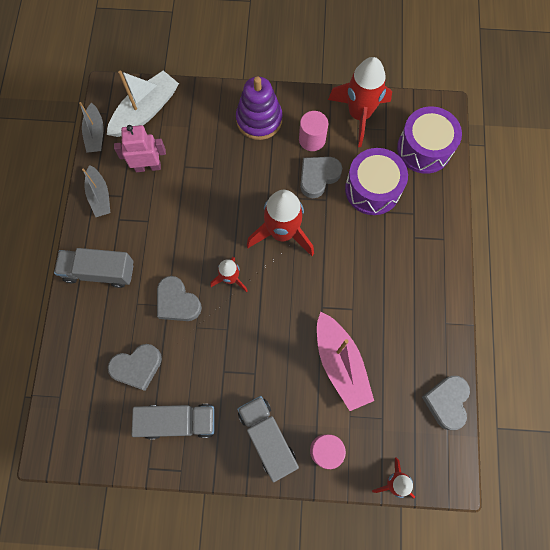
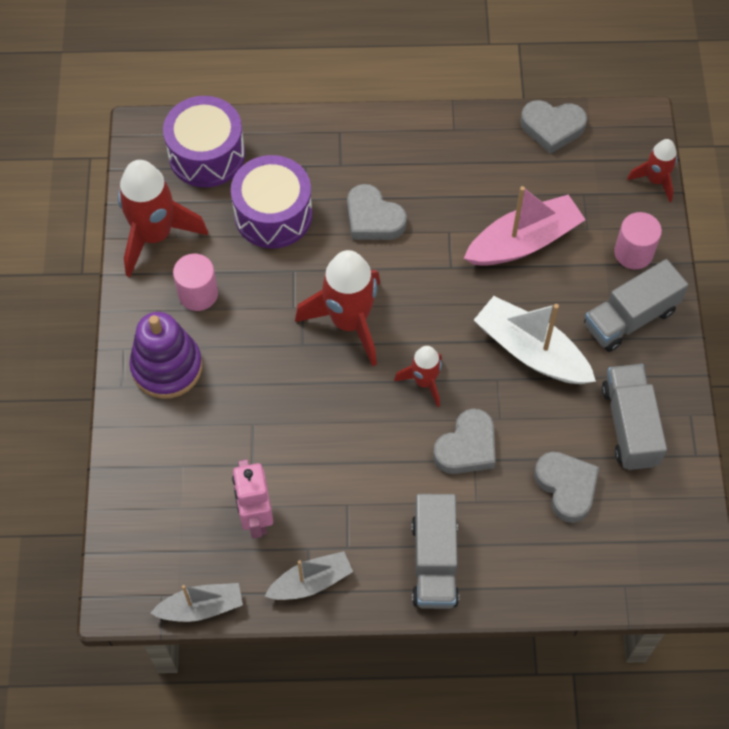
camera: 95 degrees left, 10 degrees down
white boat [107,71,179,137] -> white boat moved to [474,296,596,384]
grey heart [300,157,342,198] -> grey heart moved to [347,184,407,240]

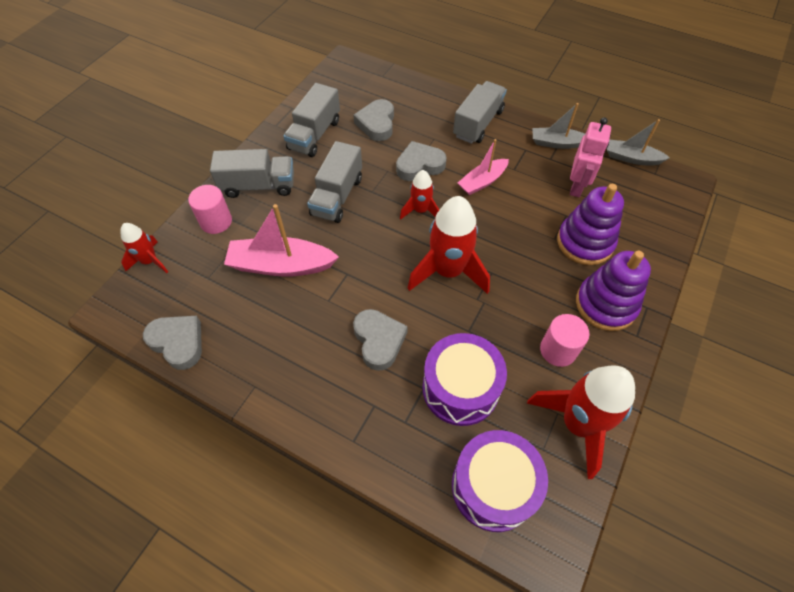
camera: 150 degrees left, 5 degrees down
white boat [474,296,596,384] -> grey truck [307,141,362,223]
none -> pink boat [458,139,509,195]
none -> purple stacking toy [557,184,624,265]

